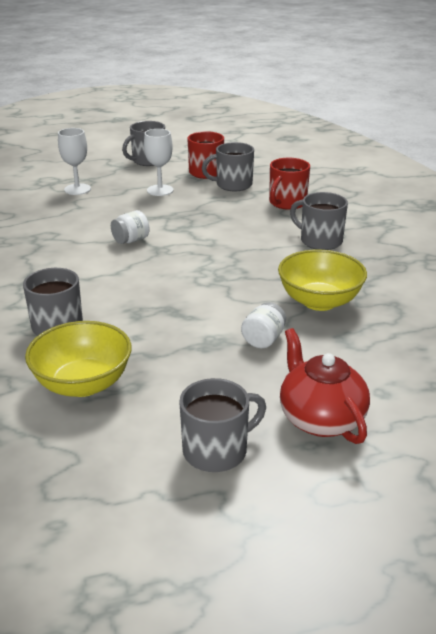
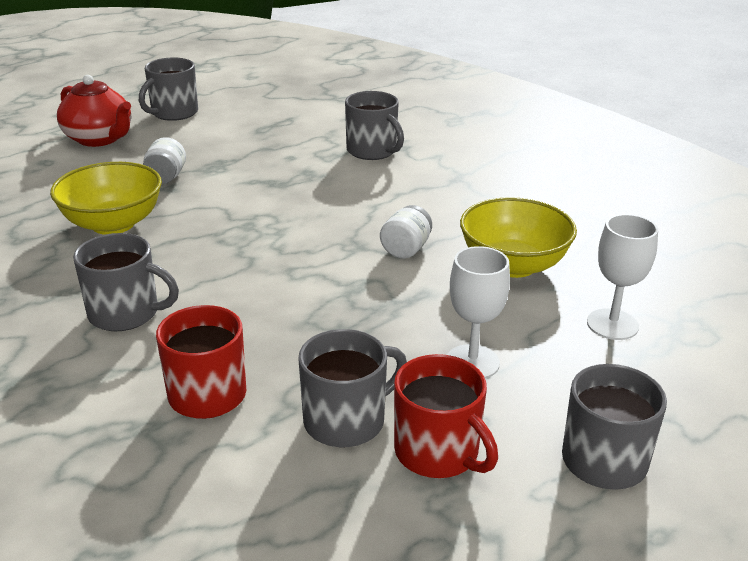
camera: 155 degrees right, 0 degrees up
yellow bowl [25,321,132,397] -> yellow bowl moved to [460,197,577,278]

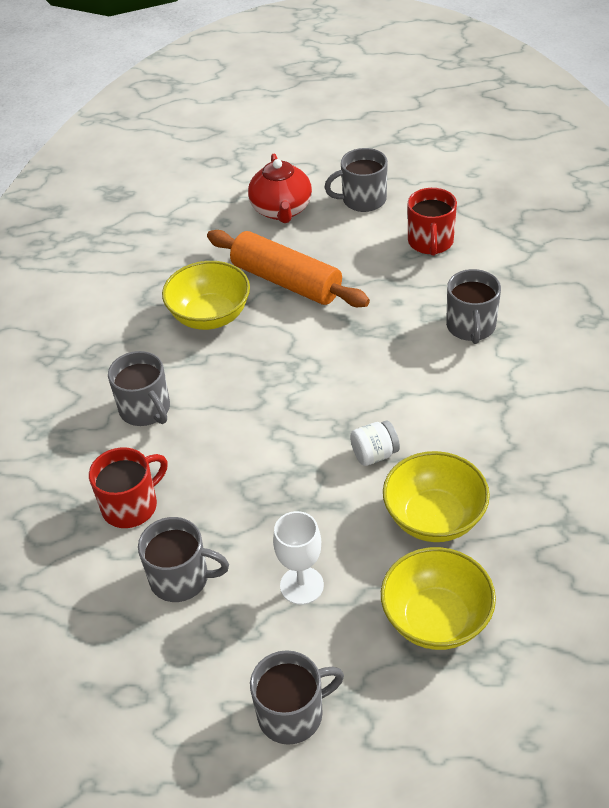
camera: 45 degrees right, 15 degrees up
white jar [143,137,186,184] -> orange rolling pin [207,230,370,307]
red mug [394,354,498,478] -> red mug moved to [408,188,457,256]
white goblet [587,214,658,340] -> yellow bowl [381,547,496,650]

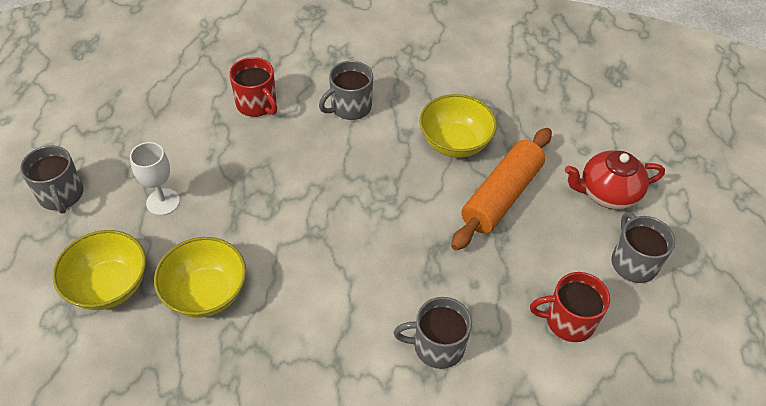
camera: 85 degrees right, 5 degrees up
grey mug [138,517,229,602] -> none
white jar [350,421,400,466] -> none

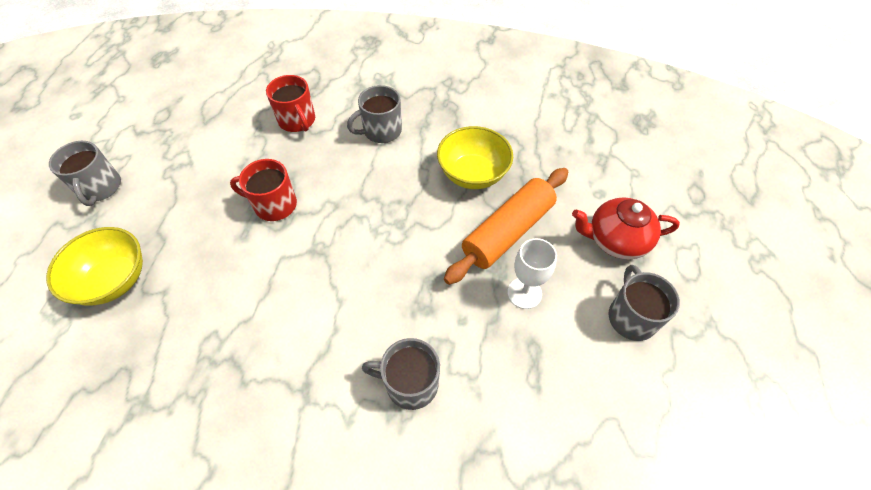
camera: 10 degrees right, 5 degrees up
white goblet [130,142,180,216] -> white goblet moved to [507,238,557,309]
yellow bowl [154,237,246,318] -> none
red mug [530,272,610,342] -> red mug moved to [230,159,297,221]

